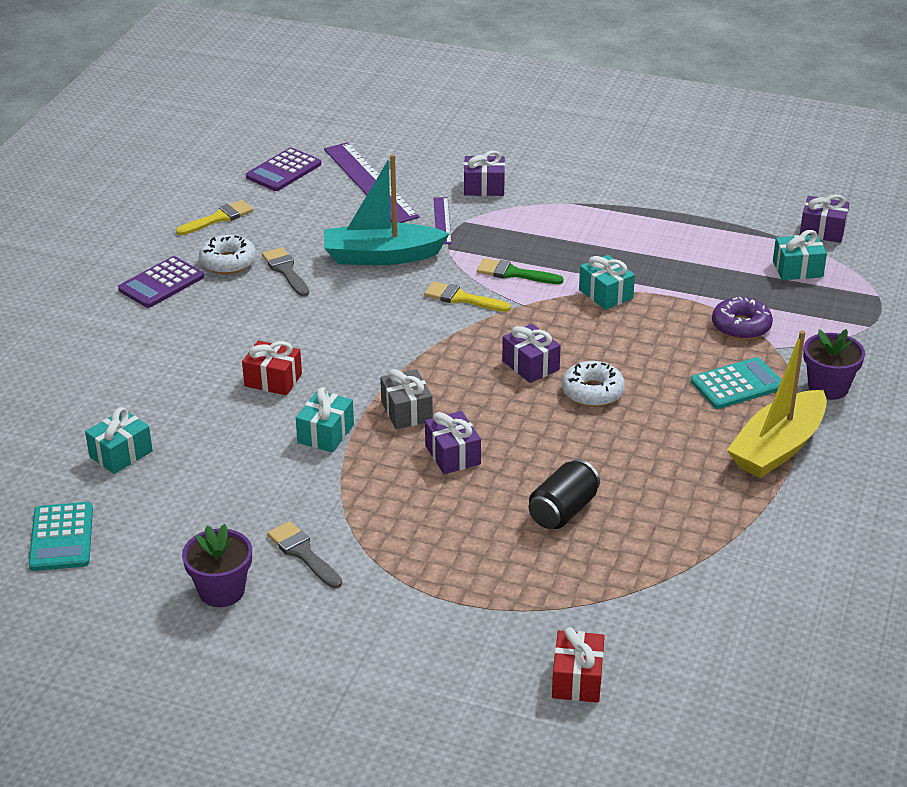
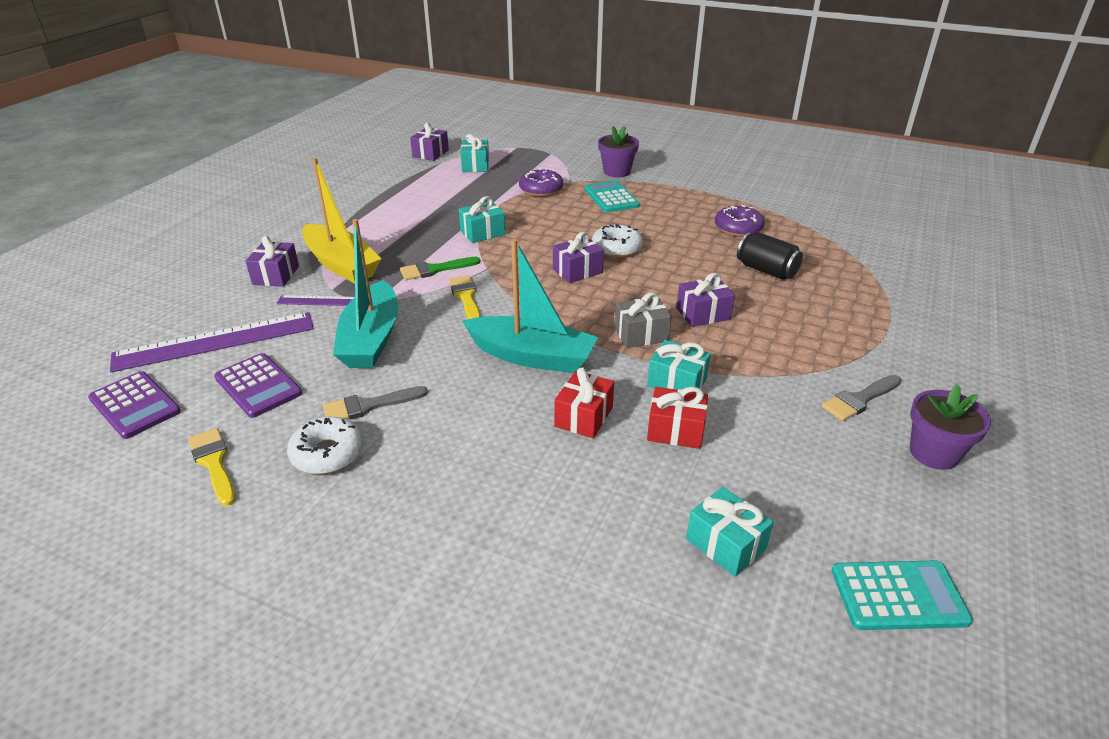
camera: 85 degrees left, 0 degrees up
purple calculator [118,256,204,308] -> purple calculator moved to [214,353,302,418]
yellow brush [424,281,511,312] -> yellow brush turned 135 degrees clockwise [449,275,481,319]
green brush [477,258,564,284] -> green brush turned 45 degrees clockwise [400,257,480,280]
red gift [552,627,605,703] -> red gift moved to [647,387,708,449]
yellow boat [727,330,827,478] -> yellow boat moved to [302,158,381,283]
none -> turquoise boat [462,239,598,373]
none -> purple donut [715,205,765,237]

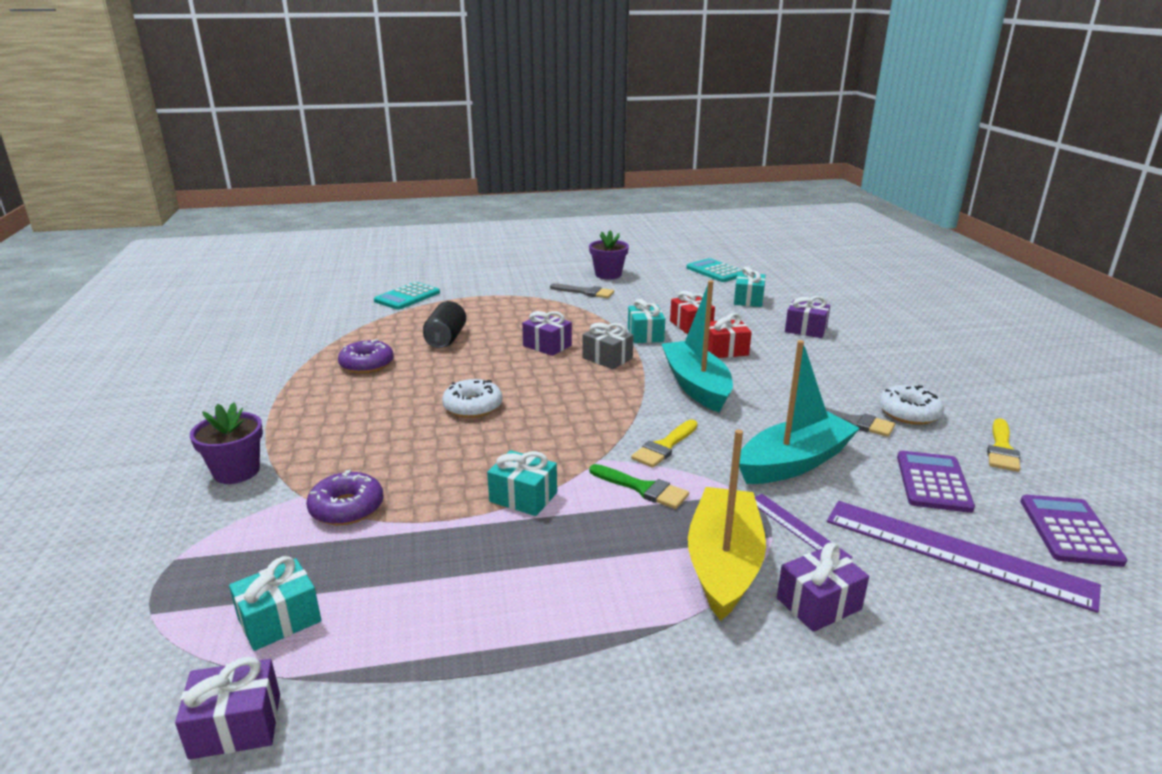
camera: 125 degrees left, 10 degrees down
purple gift [553,232,604,283] -> purple gift moved to [785,296,830,338]
turquoise calculator [584,180,640,212] -> turquoise calculator moved to [374,282,440,310]

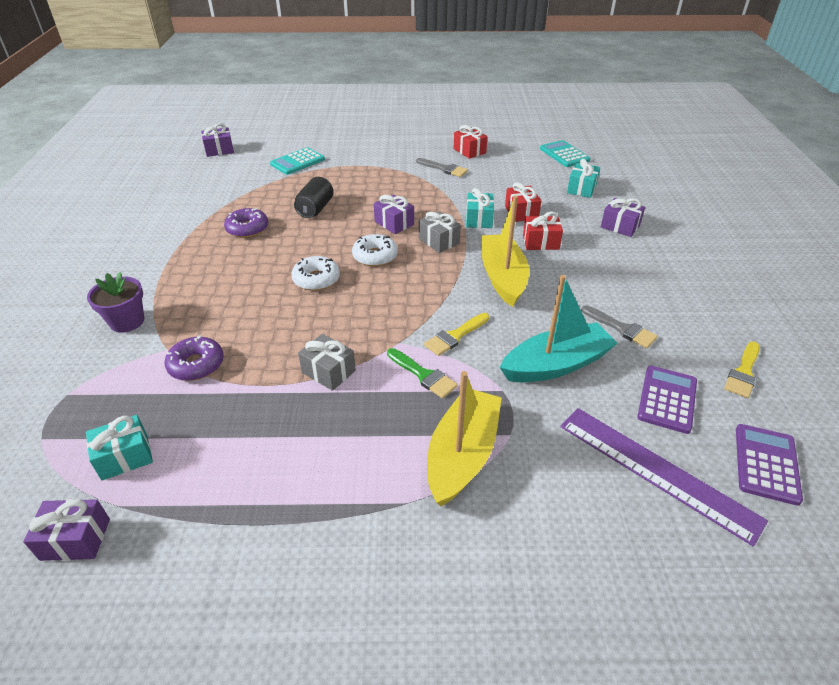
camera: 10 degrees right, 15 degrees up
turquoise gift [487,450,557,516] -> grey gift [298,334,356,391]
purple flower pot [589,230,629,279] -> red gift [454,125,488,159]
turquoise boat [661,280,733,413] -> yellow boat [482,195,529,307]
purple ruler [755,494,852,559] -> none
purple gift [777,542,869,632] -> purple gift moved to [201,123,234,157]
white donut [879,385,944,425] -> white donut moved to [352,234,398,267]

